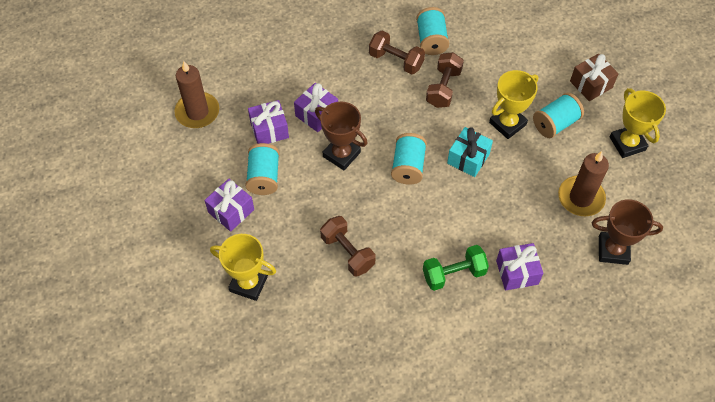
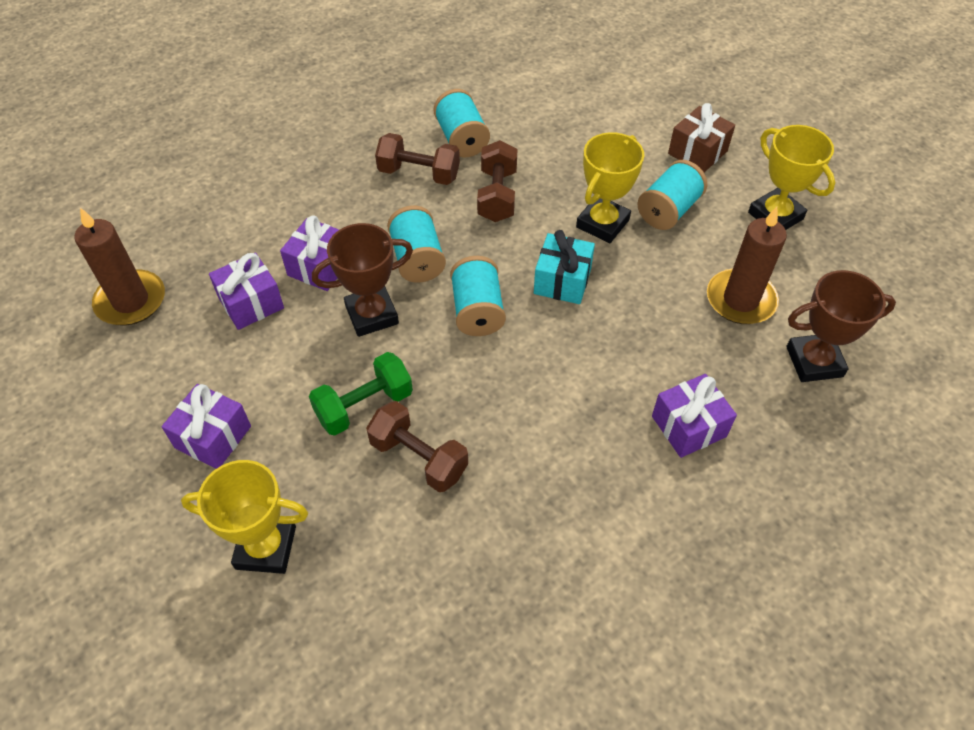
camera: 15 degrees left, 5 degrees down
turquoise spool [245,143,280,195] -> turquoise spool moved to [387,206,446,283]
brown trophy [315,102,368,170] -> brown trophy turned 45 degrees counterclockwise [312,223,413,337]
green dumbbell [423,245,489,291] -> green dumbbell moved to [309,352,413,436]

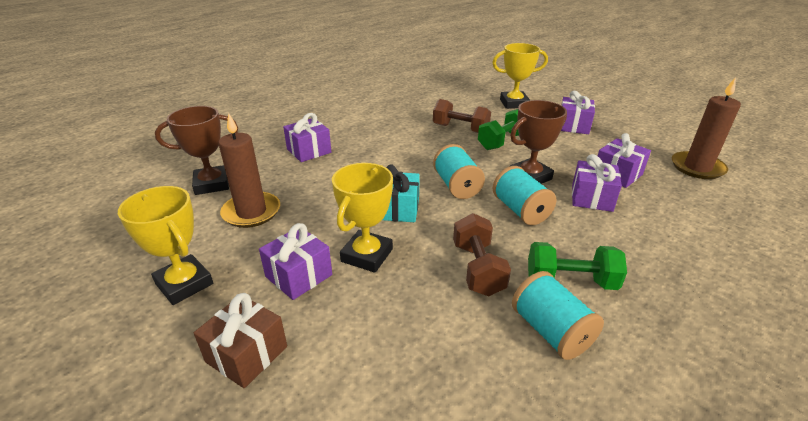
camera: 170 degrees right, 20 degrees down
brown dumbbell [375,133,460,185] -> green dumbbell [528,242,627,290]
turquoise spool [637,160,707,230] -> purple gift [259,223,332,300]

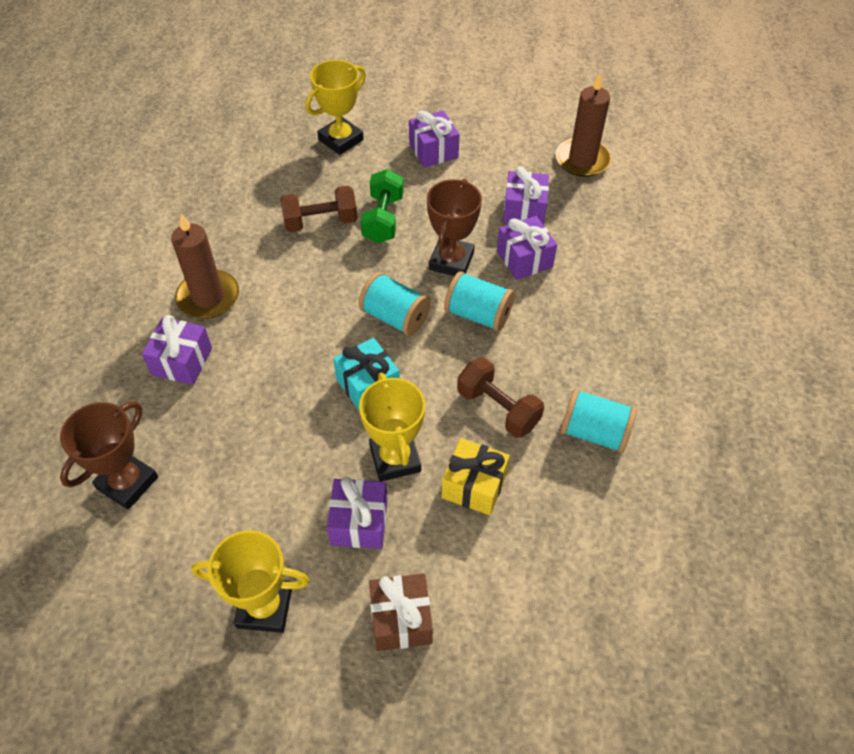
camera: 40 degrees left, 20 degrees up
brown candle [218,113,280,228] -> brown candle moved to [171,213,239,319]
green dumbbell [528,242,627,290] -> none
none -> yellow gift [442,438,510,515]

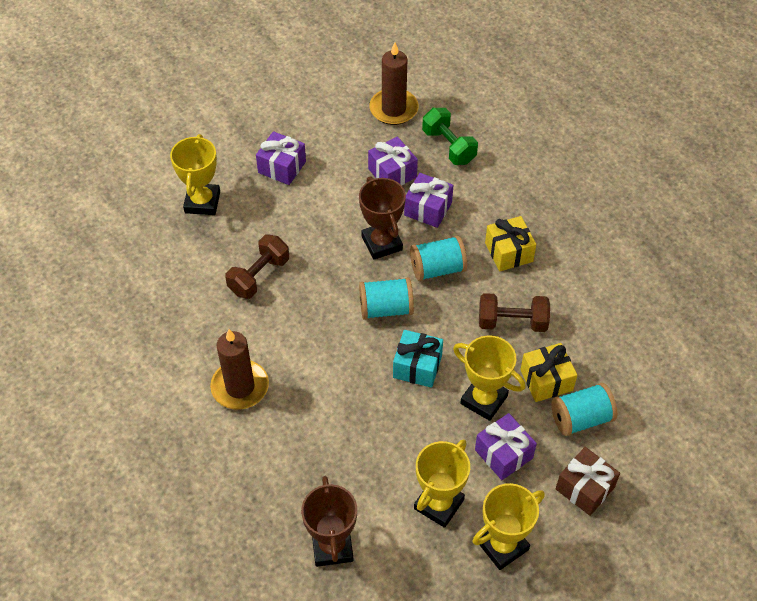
camera: 40 degrees left, 0 degrees up
purple gift [142,315,212,385] -> none
green dumbbell [361,169,404,243] -> green dumbbell moved to [422,108,478,165]
turquoise spool [560,388,637,453] -> turquoise spool moved to [551,383,617,436]
none -> yellow trophy [414,440,470,528]
none -> yellow gift [485,216,536,271]

